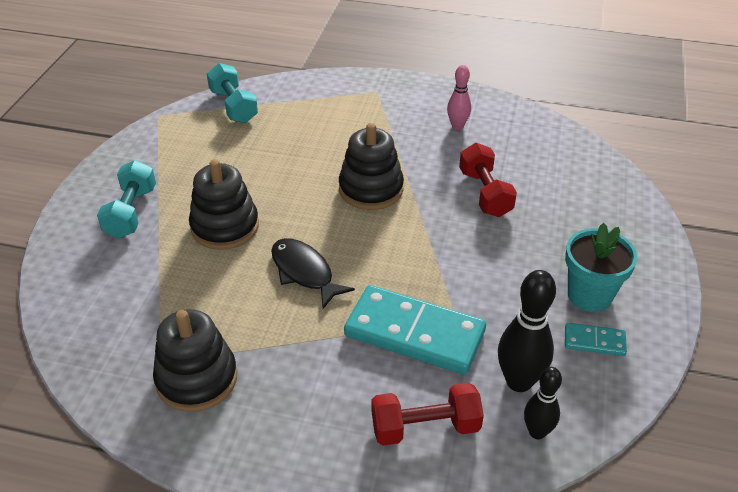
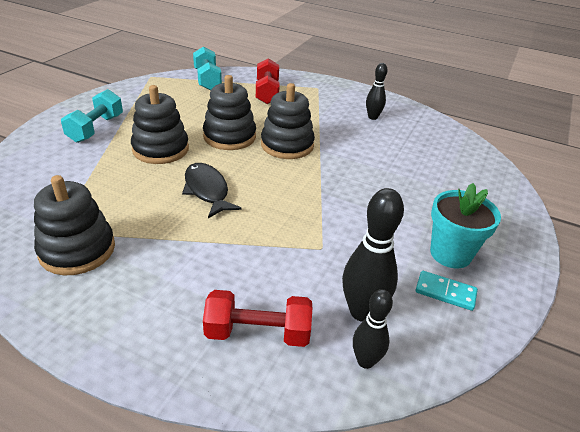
camera: 10 degrees right, 5 degrees down
turquoise domino [344,285,486,375] -> none
pink bowling pin [447,65,471,130] -> black bowling pin [366,63,387,120]
red dumbbell [459,143,517,217] -> red dumbbell moved to [256,58,280,104]
none -> black stacking toy [203,75,256,150]

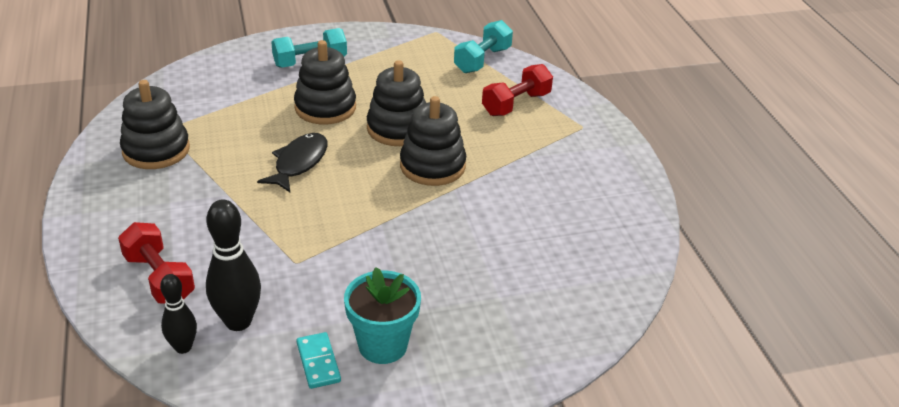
camera: 50 degrees right, 0 degrees up
black bowling pin [366,63,387,120] -> none

